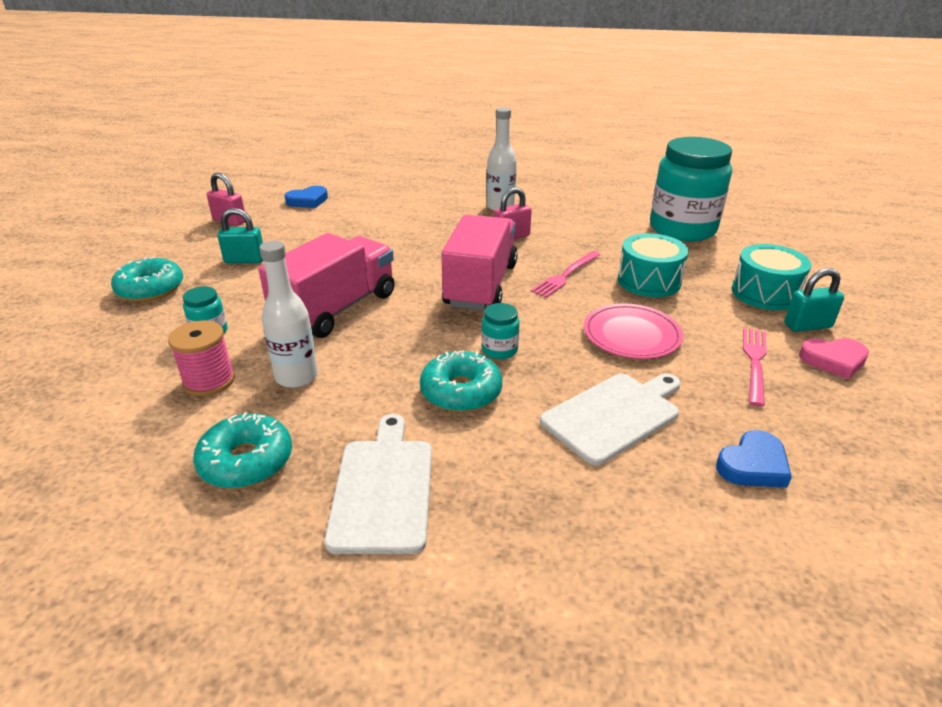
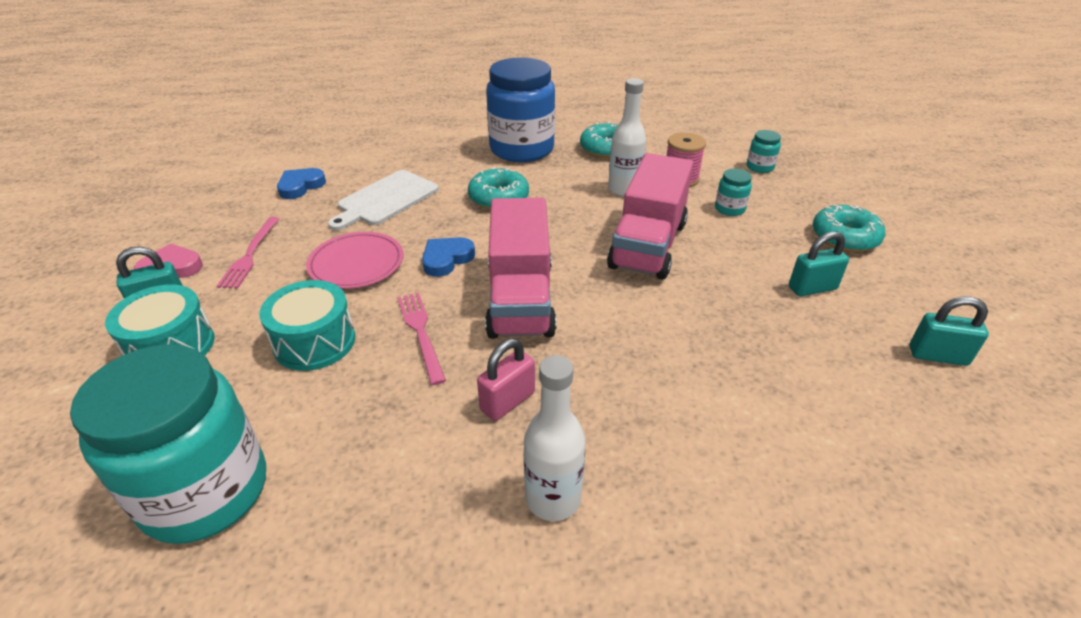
camera: 165 degrees right, 5 degrees up
pink padlock [207,173,245,226] -> turquoise padlock [910,296,989,366]
blue heart [284,186,328,208] -> blue heart moved to [422,237,475,277]
white cutting board [325,414,432,554] -> blue jar [486,57,555,162]
turquoise jar [481,303,520,359] -> turquoise jar moved to [747,130,781,173]
pink fork [531,251,601,298] -> pink fork turned 45 degrees counterclockwise [397,292,446,385]

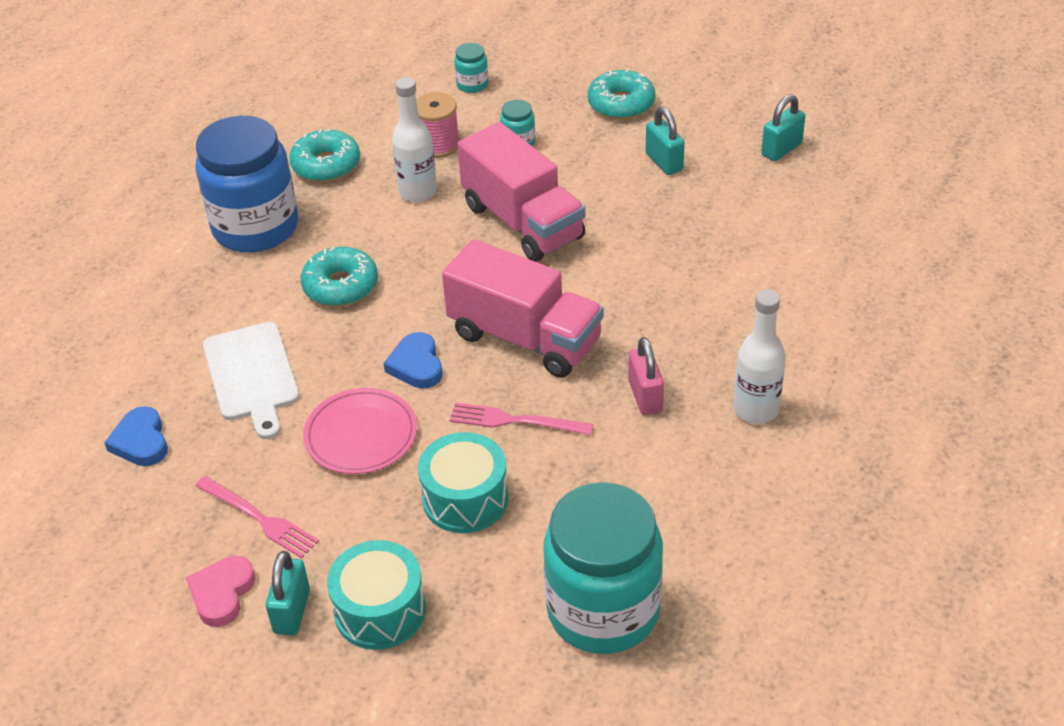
camera: 55 degrees left, 5 degrees up
turquoise padlock [789,231,849,296] -> turquoise padlock turned 45 degrees counterclockwise [646,107,685,175]

